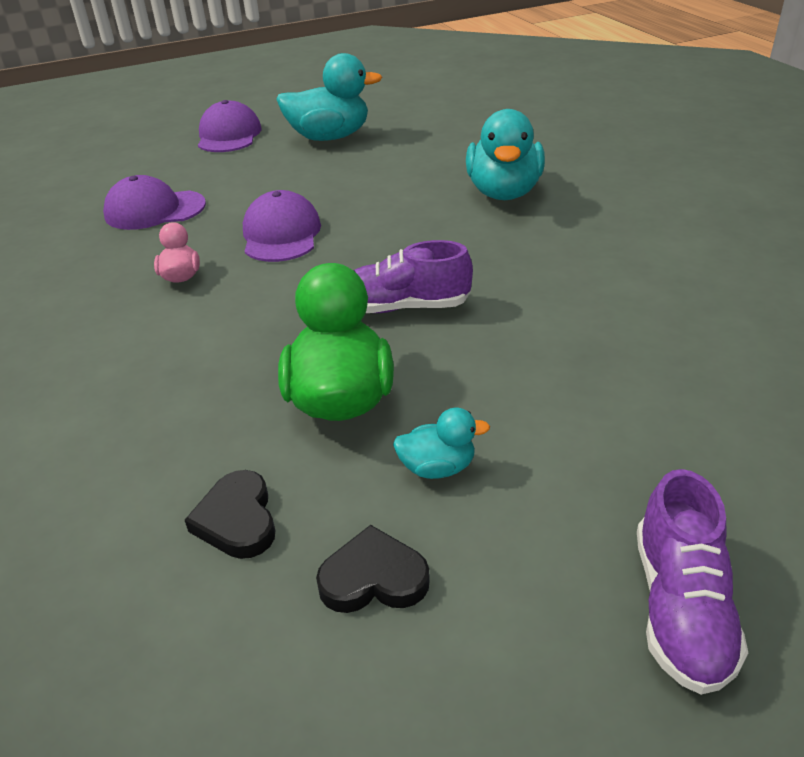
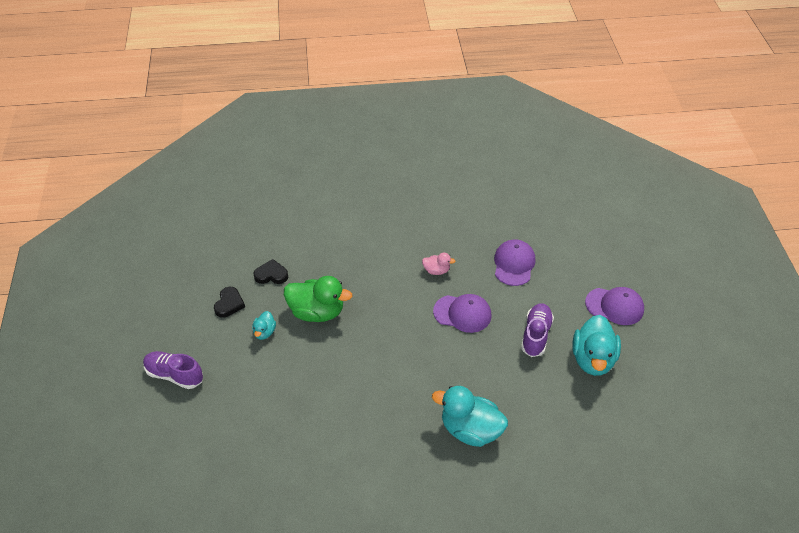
camera: 105 degrees right, 10 degrees up
purple shoe [354,240,473,313] -> purple shoe moved to [521,303,554,357]

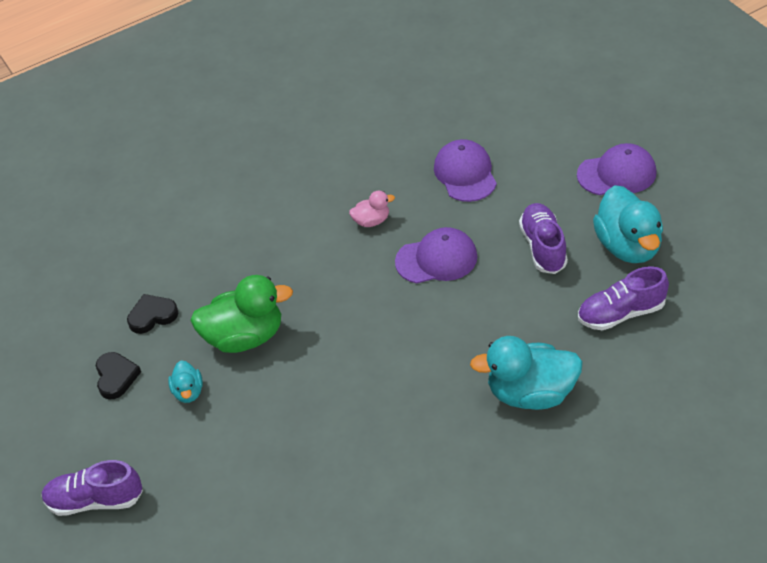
camera: 20 degrees left, 0 degrees up
none -> purple shoe [578,266,669,330]

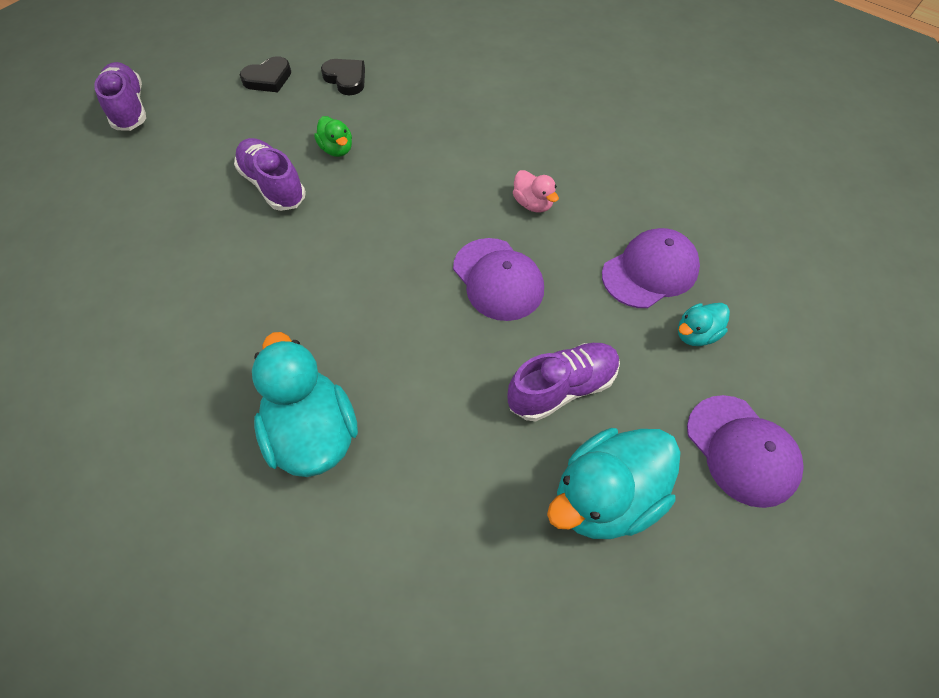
camera: 65 degrees right, 10 degrees up
turquoise duck [168,361,203,403] -> turquoise duck moved to [678,303,730,346]
green duck [190,275,293,353] -> green duck [314,116,352,157], size x0.49
purple shoe [578,266,669,330] -> purple shoe moved to [234,138,306,211]

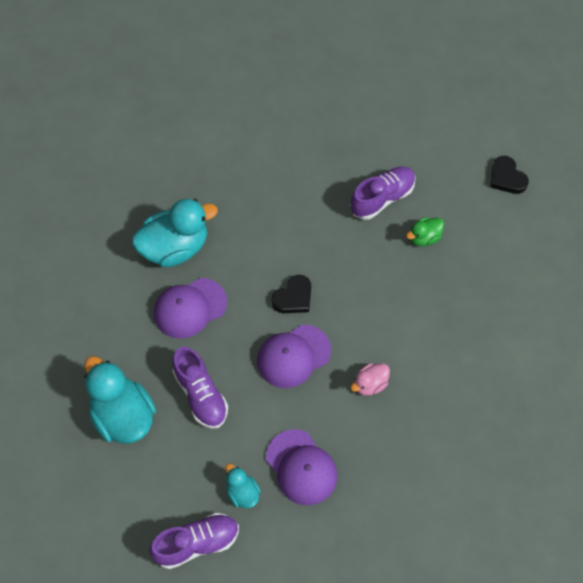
camera: 90 degrees right, 5 degrees up
purple shoe [94,62,146,131] -> purple shoe moved to [149,513,239,569]
black heart [321,59,365,95] -> black heart moved to [271,275,311,313]
purple cap [687,395,803,508] -> purple cap moved to [154,278,227,339]

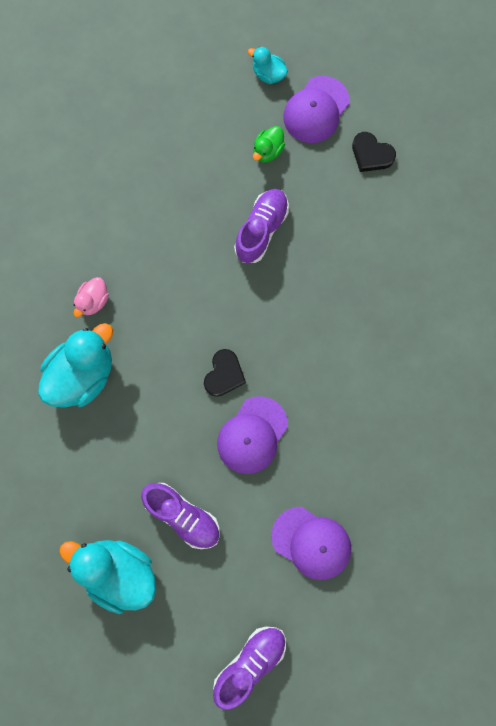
camera: 25 degrees left, 15 degrees up
purple cap [154,278,227,339] -> purple cap moved to [283,76,350,143]
turquoise duck [225,464,261,508] -> turquoise duck moved to [248,46,288,84]
pink duck [351,363,390,396] -> pink duck moved to [74,277,109,317]
green duck [406,217,444,246] -> green duck moved to [253,126,285,162]

